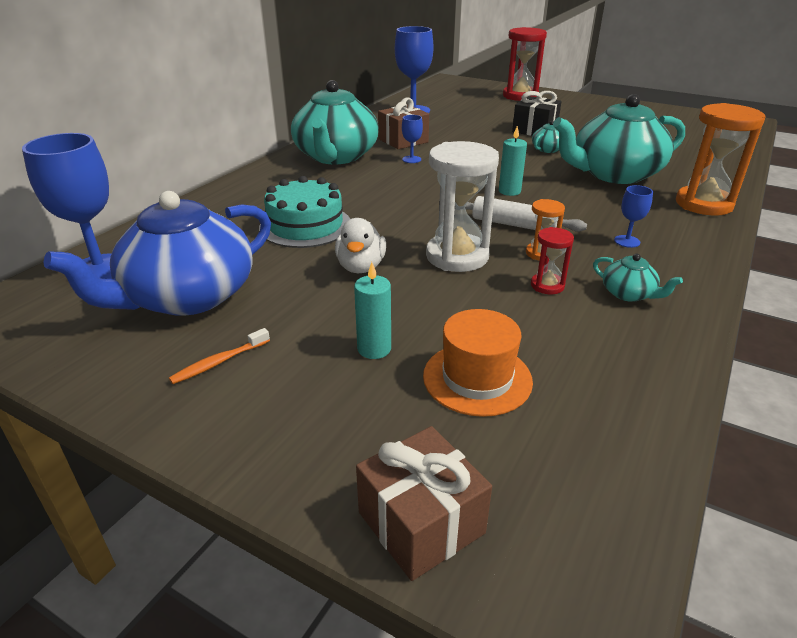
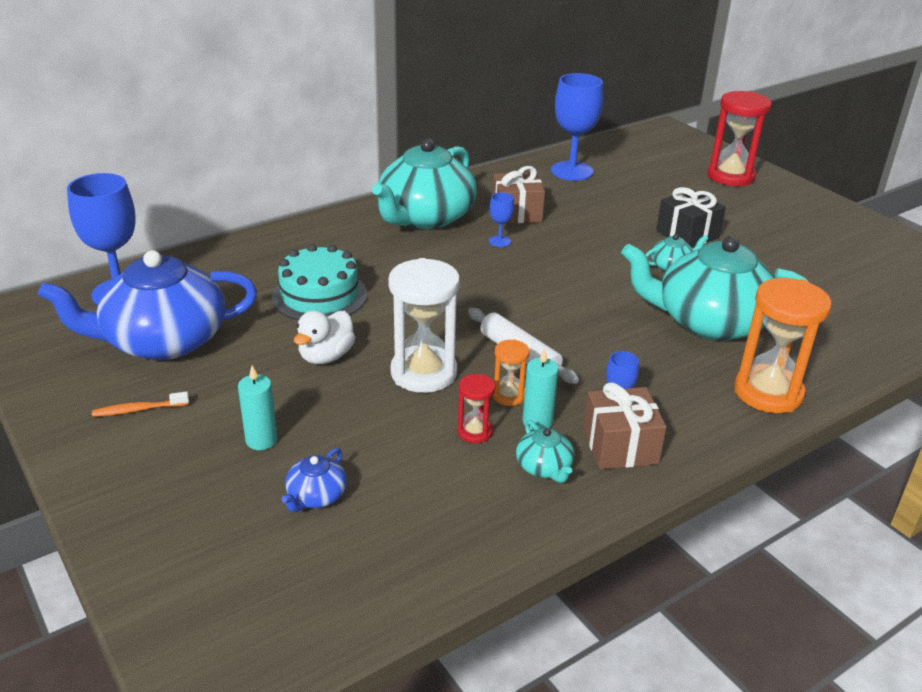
camera: 25 degrees right, 0 degrees up
brown gift [356,426,492,581] -> brown gift moved to [583,382,667,469]
orange hat [423,309,533,417] -> blue teapot [282,448,347,512]
turquoise candle [499,126,527,196] -> turquoise candle moved to [522,348,559,431]

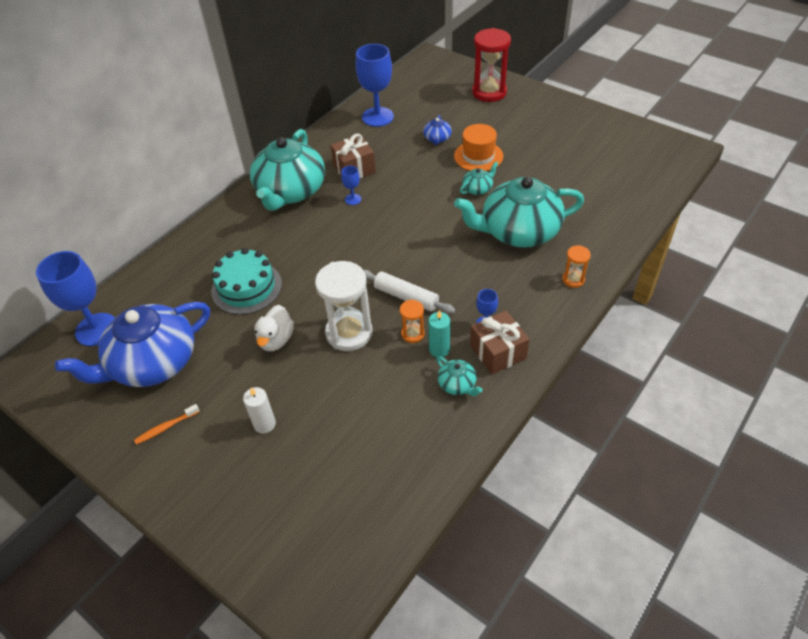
camera: 15 degrees left, 15 degrees up
turquoise candle [238,365,278,450] -> white candle [243,387,276,434]
blue teapot [282,448,347,512] -> blue teapot moved to [423,115,452,145]
red hourglass [457,374,495,443] -> none
black gift [656,187,726,248] -> orange hat [454,124,503,171]
orange hourglass [734,278,832,413] -> orange hourglass [562,245,591,288], size x0.49

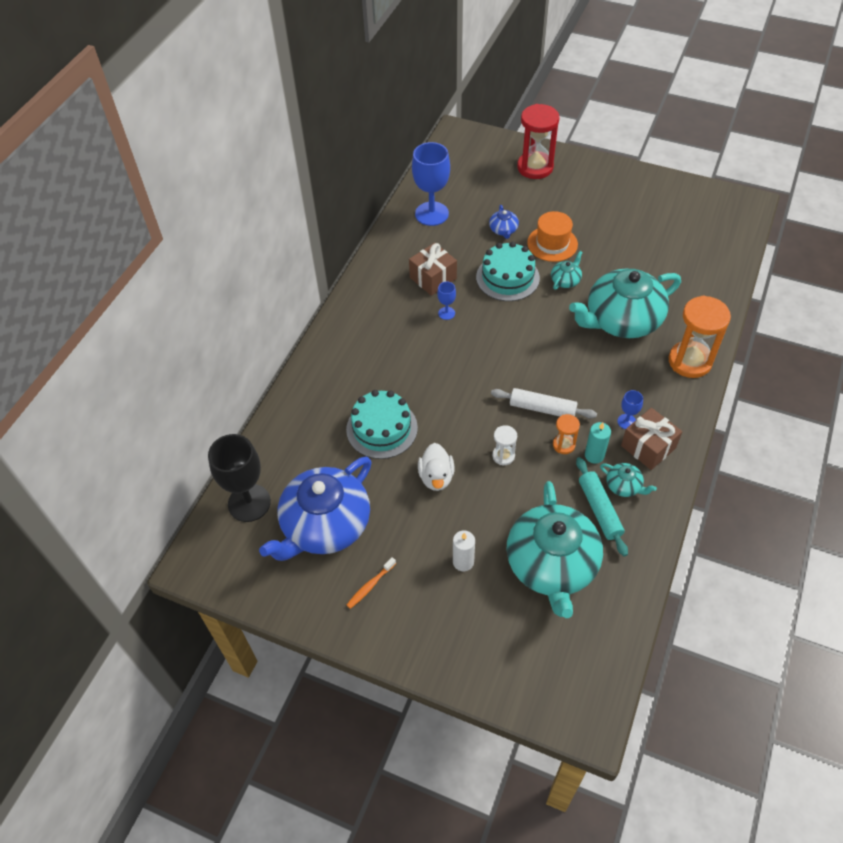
camera: 15 degrees left, 5 degrees up
blue goblet [36,251,115,346] -> black goblet [208,434,271,522]
turquoise teapot [250,129,325,211] -> turquoise teapot moved to [506,481,603,618]
white hourglass [315,261,372,351] -> white hourglass [492,425,517,465], size x0.49
orange hourglass [562,245,591,288] -> orange hourglass [669,295,731,378], size x2.03
none -> turquoise cake [476,242,540,301]
none -> turquoise rolling pin [576,457,628,557]

